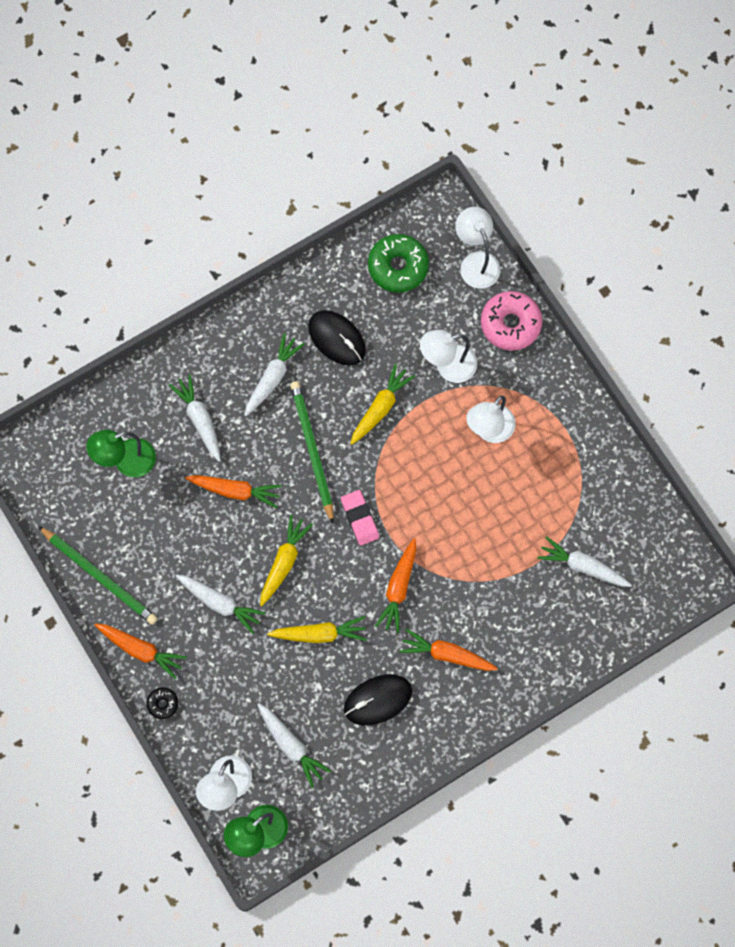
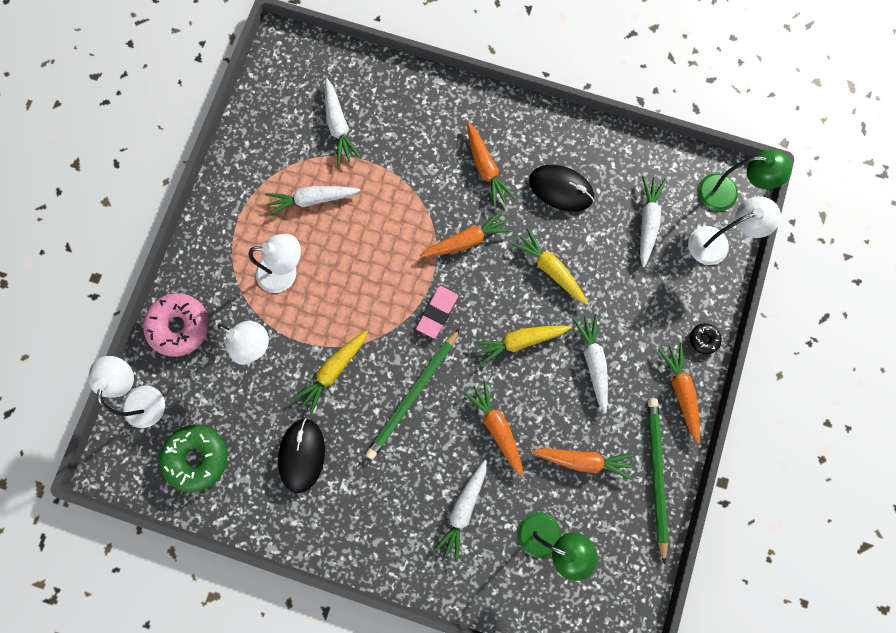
camera: 130 degrees left, 5 degrees up
white carrot [245,333,305,416] -> white carrot moved to [265,186,361,216]
yellow carrot [350,363,415,445] -> yellow carrot turned 45 degrees counterclockwise [292,330,368,414]
white lamp [455,207,500,289] -> white lamp turned 150 degrees clockwise [88,356,165,428]
none -> orange carrot [532,448,634,480]

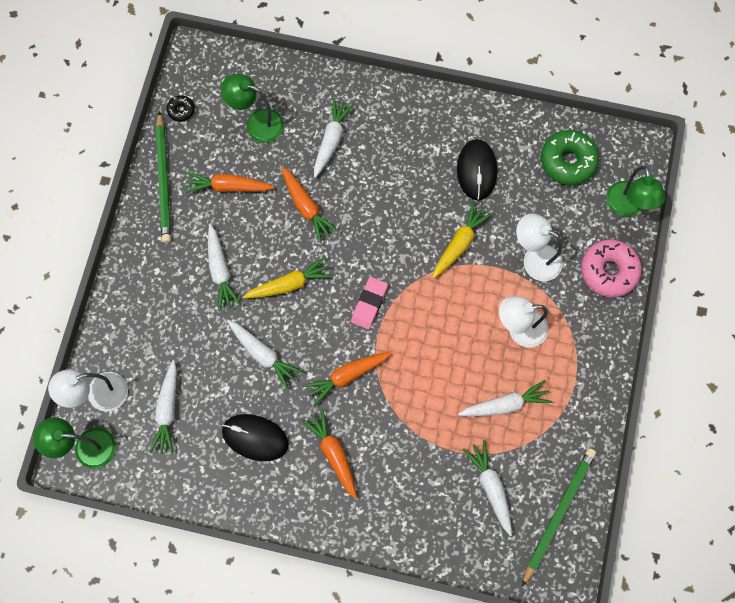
camera: 175 degrees right, 5 degrees down
white lamp [88,356,165,428] -> green lamp [606,166,666,217]
green pencil [365,328,460,460] -> green pencil moved to [522,448,596,587]
yellow carrot [511,228,588,304] -> white carrot [227,320,303,390]
orange carrot [658,343,700,443] -> none
black donut [690,323,722,354] -> black donut moved to [167,95,195,122]

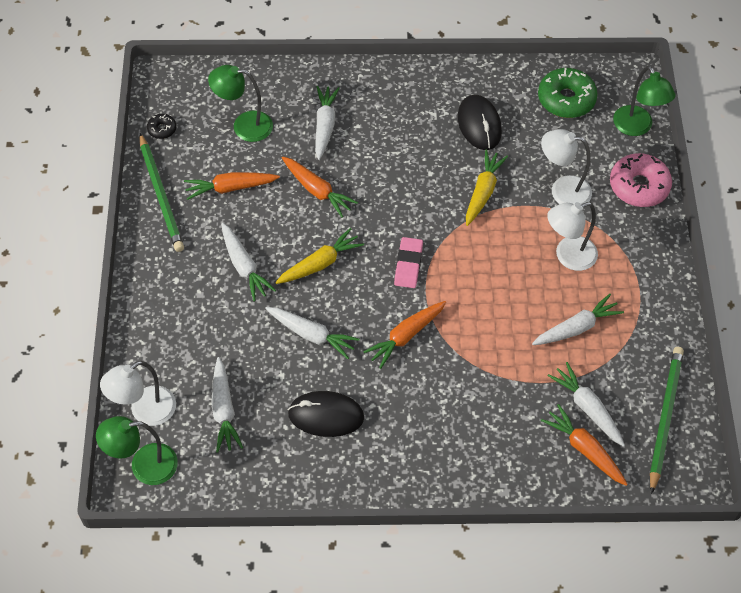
camera: 15 degrees left, 15 degrees down
orange carrot [301,408,357,499] -> orange carrot moved to [541,404,628,486]

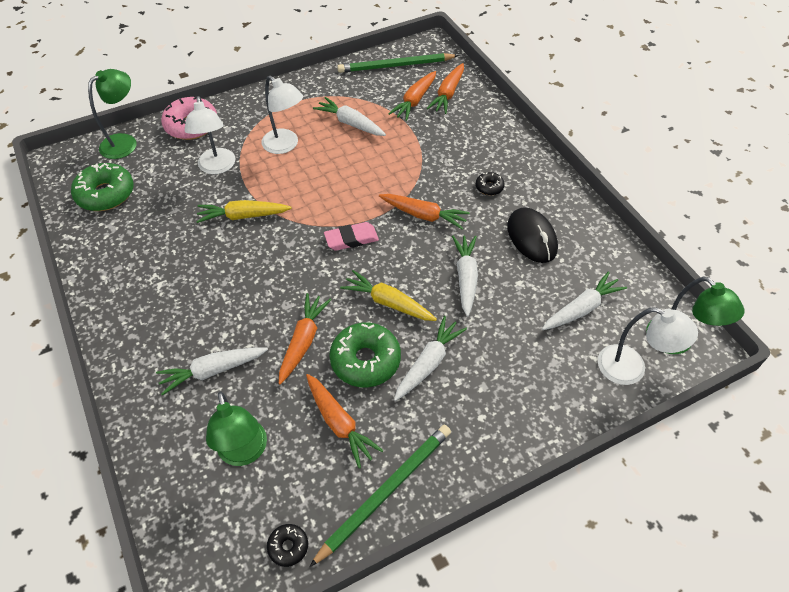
camera: 115 degrees left, 5 degrees down
black mouse [458,95,502,150] -> none
white carrot [548,362,625,447] -> orange carrot [388,71,436,121]
none -> green donut [329,322,401,388]
none -> black donut [476,172,505,195]

